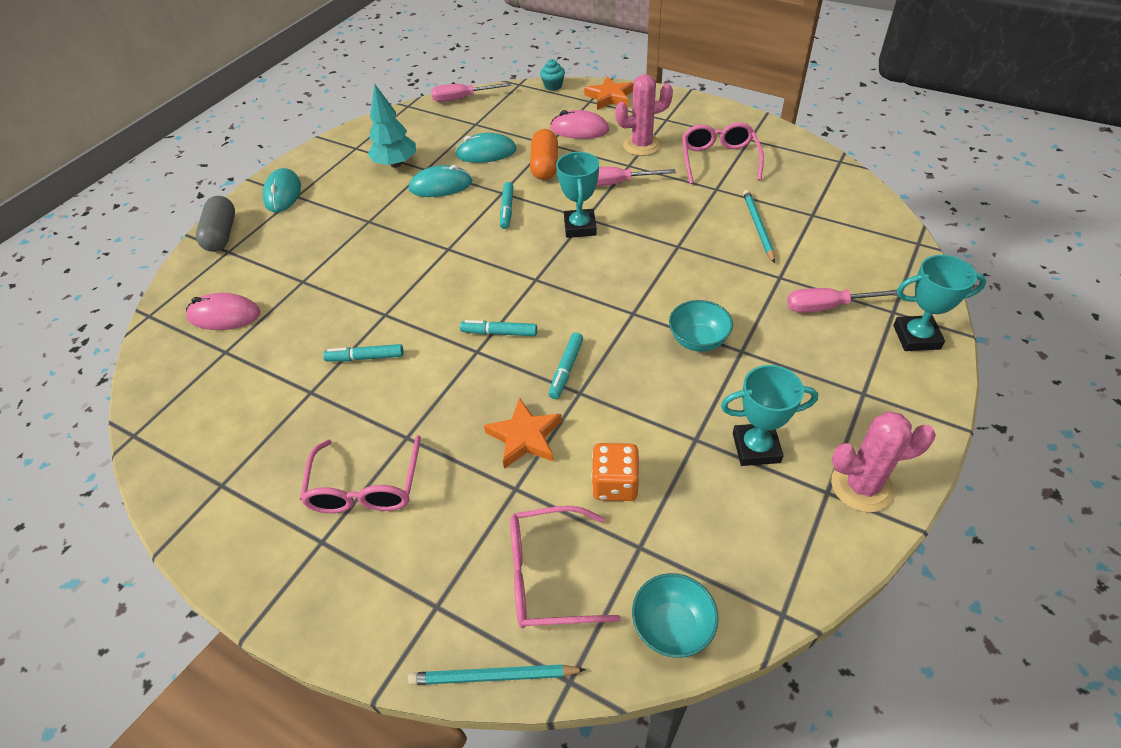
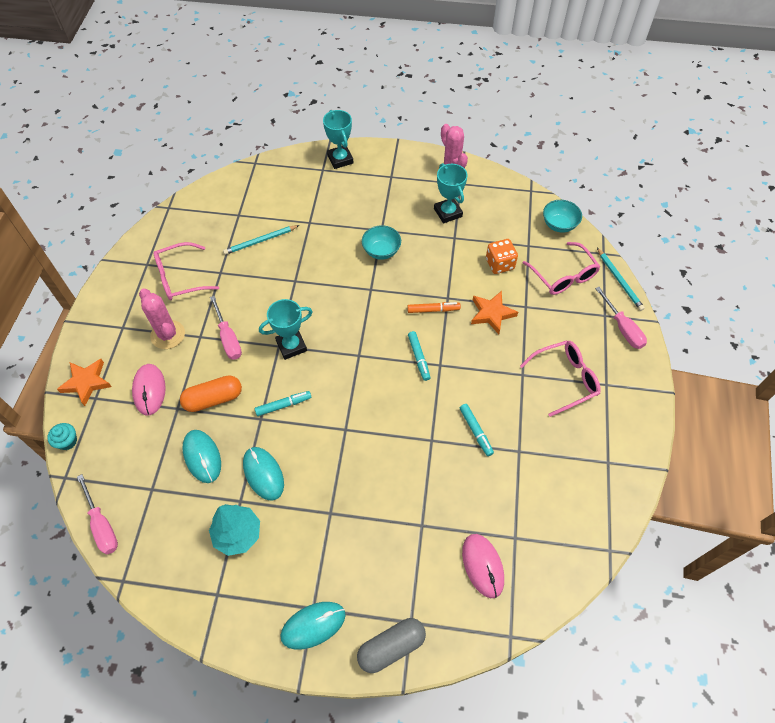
camera: 115 degrees left, 10 degrees up
turquoise marker [549,333,583,399] -> orange marker [407,302,461,313]
pink screwdriver [787,288,897,313] -> pink screwdriver moved to [595,287,647,349]

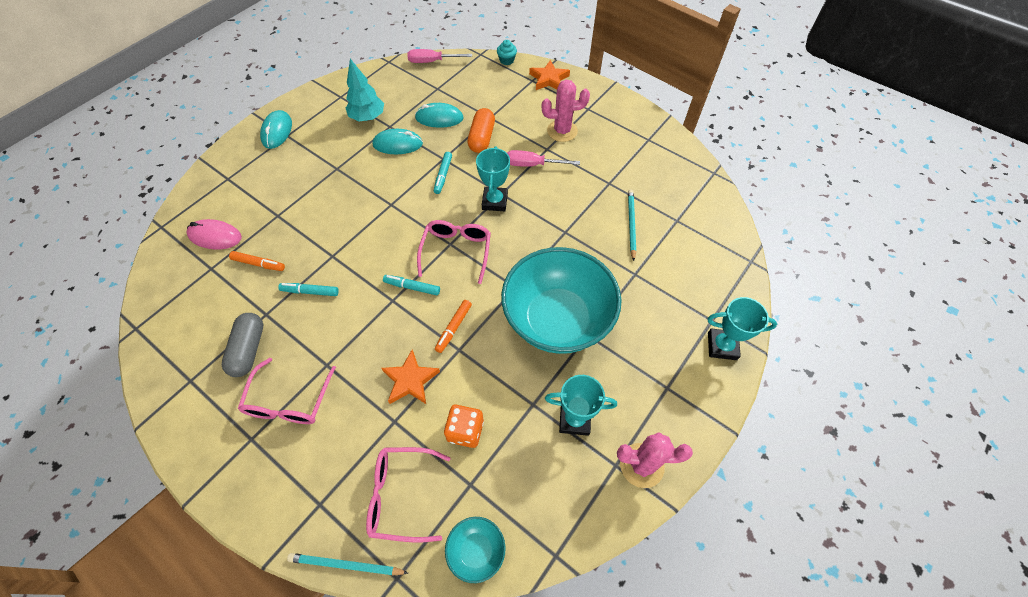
camera: 120 degrees right, 0 degrees up
pink mouse [132,364,166,416] -> none
pink glasses [154,242,219,300] -> pink glasses moved to [417,220,491,284]
grey capsule [357,618,426,673] -> grey capsule moved to [222,313,263,377]
turquoise bowl [362,225,401,260] -> turquoise bowl [501,247,622,354], size x2.37
pink screwdriver [595,287,647,349] -> none
none -> orange marker [229,251,285,271]

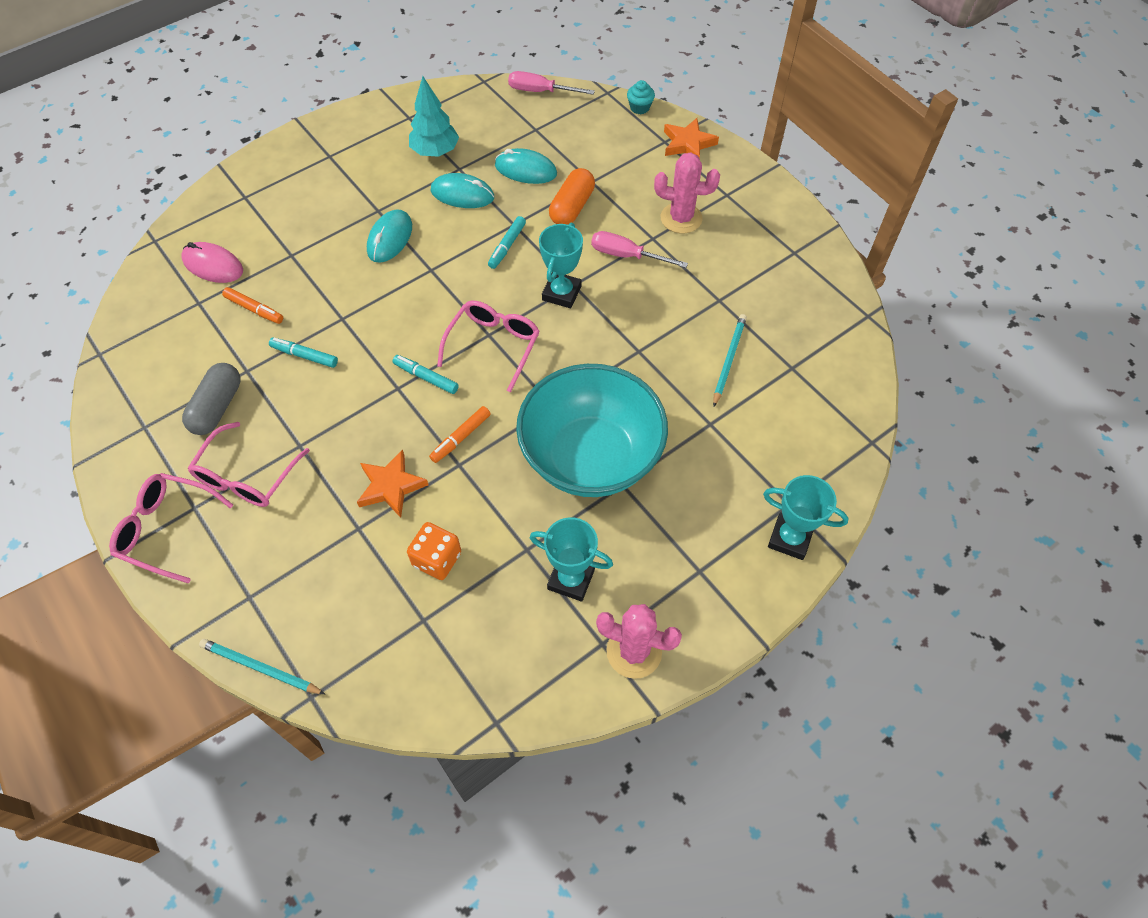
camera: 15 degrees right, 0 degrees up
turquoise mouse [260,110,292,149] -> turquoise mouse moved to [367,209,412,263]
pink glasses [366,447,451,542] -> pink glasses moved to [109,473,233,584]
turquoise bowl [445,517,505,583] -> none

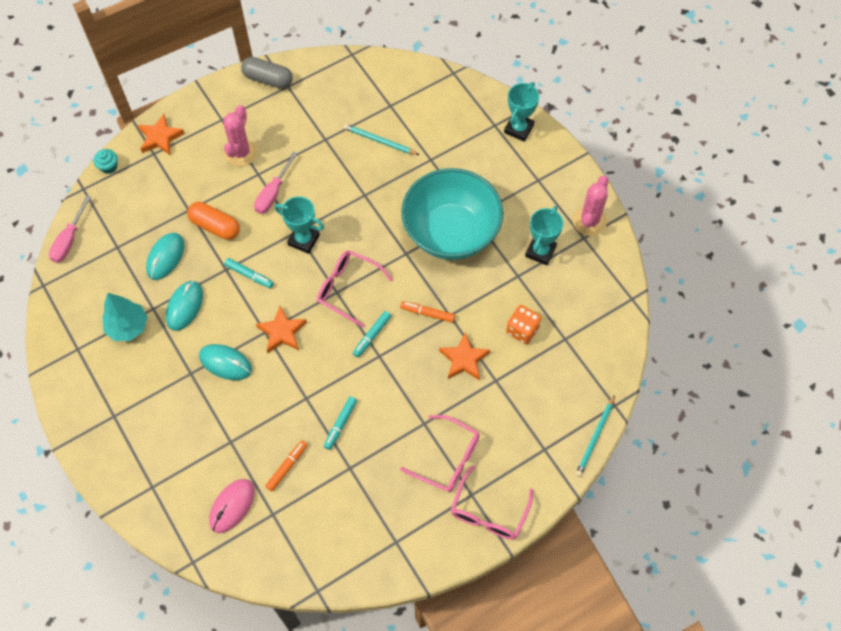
camera: 85 degrees left, 5 degrees up
grey capsule [182,363,241,435] -> grey capsule moved to [241,57,293,89]
orange marker [429,406,491,463] -> orange marker turned 150 degrees clockwise [400,301,455,323]
none -> orange star [256,306,307,353]

